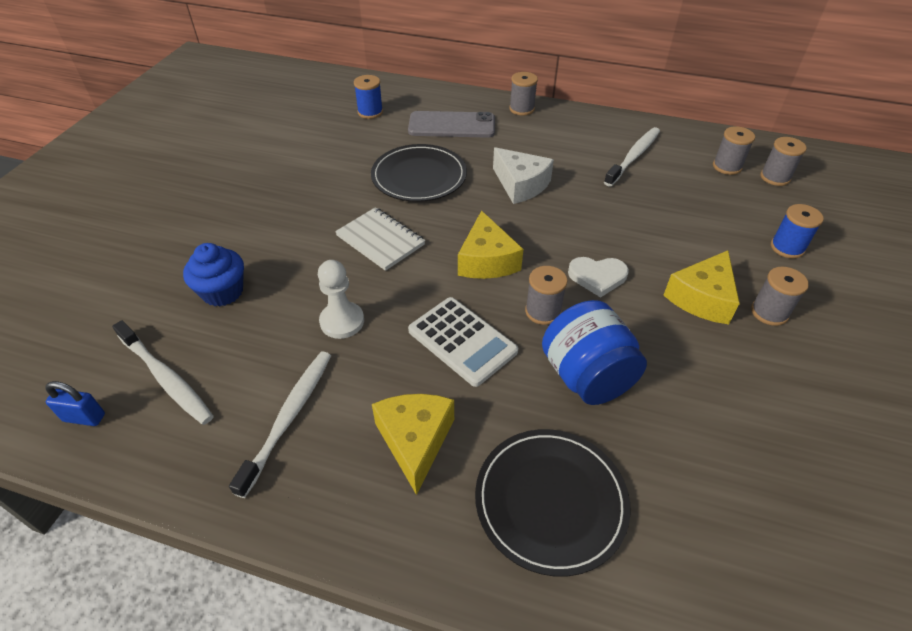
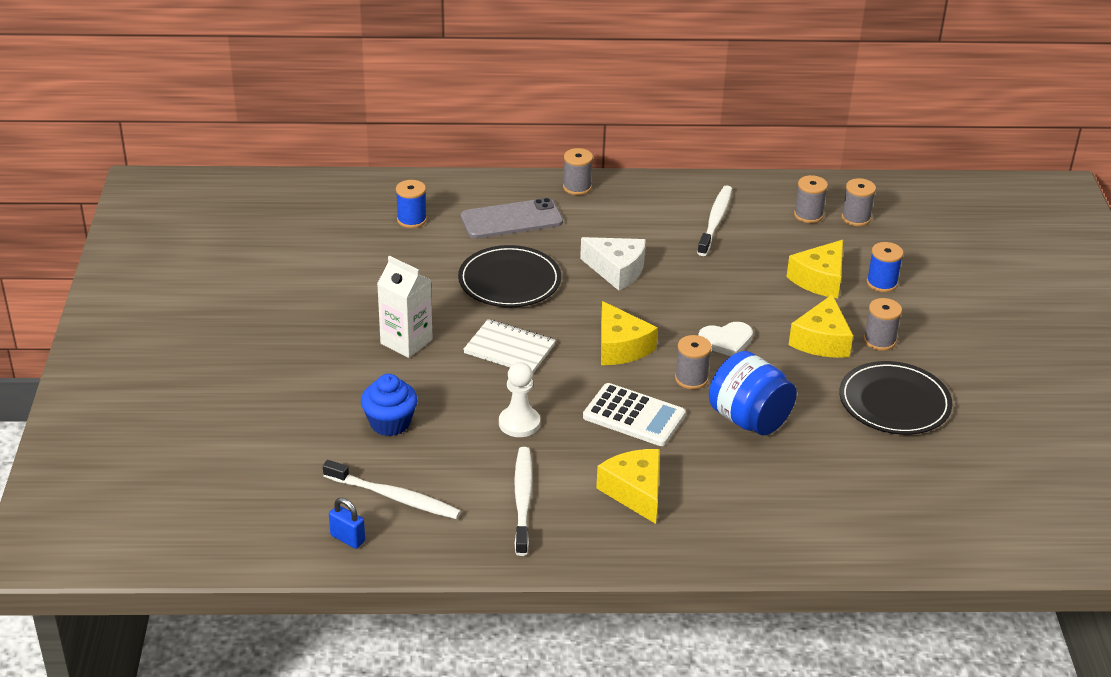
camera: 20 degrees left, 10 degrees down
blue padlock [45,381,105,426] -> blue padlock turned 45 degrees clockwise [329,498,365,549]
black plate [475,429,631,577] -> black plate moved to [839,361,952,435]
none -> white carton [377,256,433,358]
none -> yellow cheese [786,240,843,298]

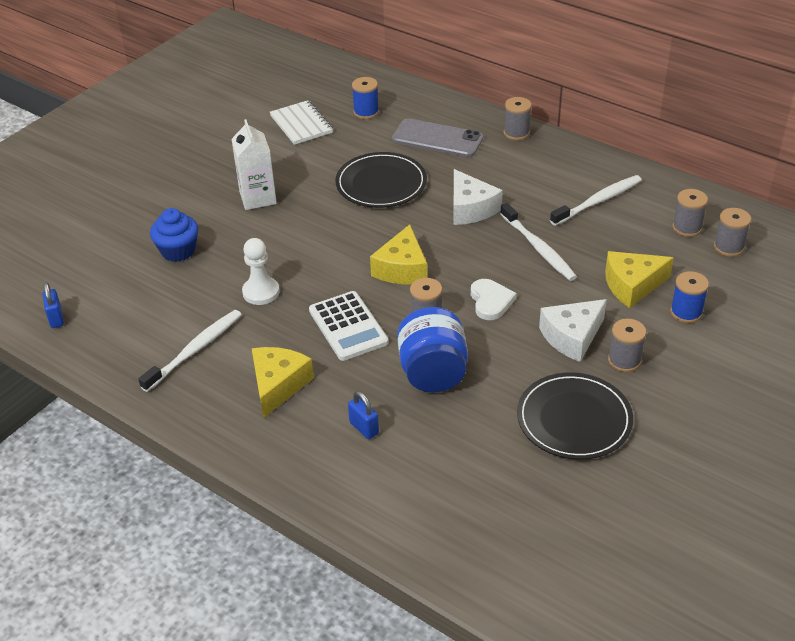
camera: 40 degrees right, 5 degrees up
white toothbrush [323,460,461,519] -> white toothbrush moved to [500,203,577,281]
white notebook [463,319,556,373] -> white notebook moved to [270,100,333,145]
white heart [698,322,753,356] -> white heart turned 120 degrees counterclockwise [471,279,517,320]
yellow cheese [789,295,853,358] -> white cheese [539,299,607,362]
none -> blue padlock [348,391,379,439]

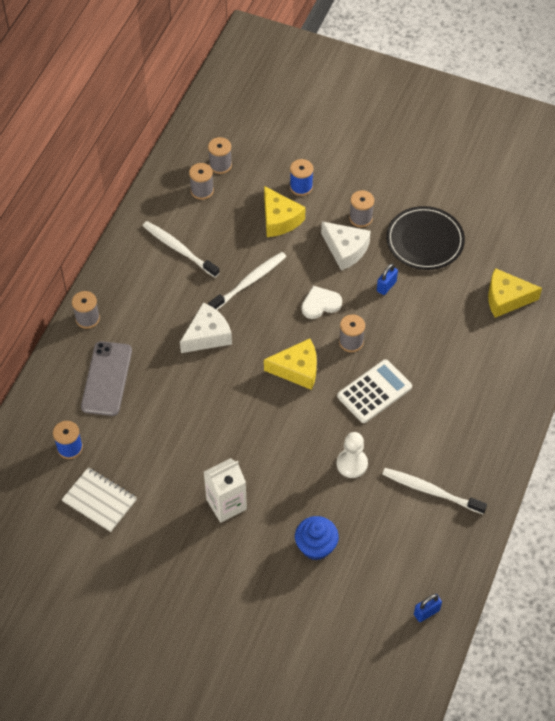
camera: 105 degrees left, 15 degrees up
yellow cheese [252,347,314,418] -> yellow cheese moved to [488,268,542,318]
white notebook [270,100,333,145] -> white notebook turned 75 degrees clockwise [61,467,137,532]
black plate [335,152,427,208] -> none
blue padlock [348,391,379,439] -> blue padlock moved to [377,263,398,295]
blue jar [397,307,468,392] -> none

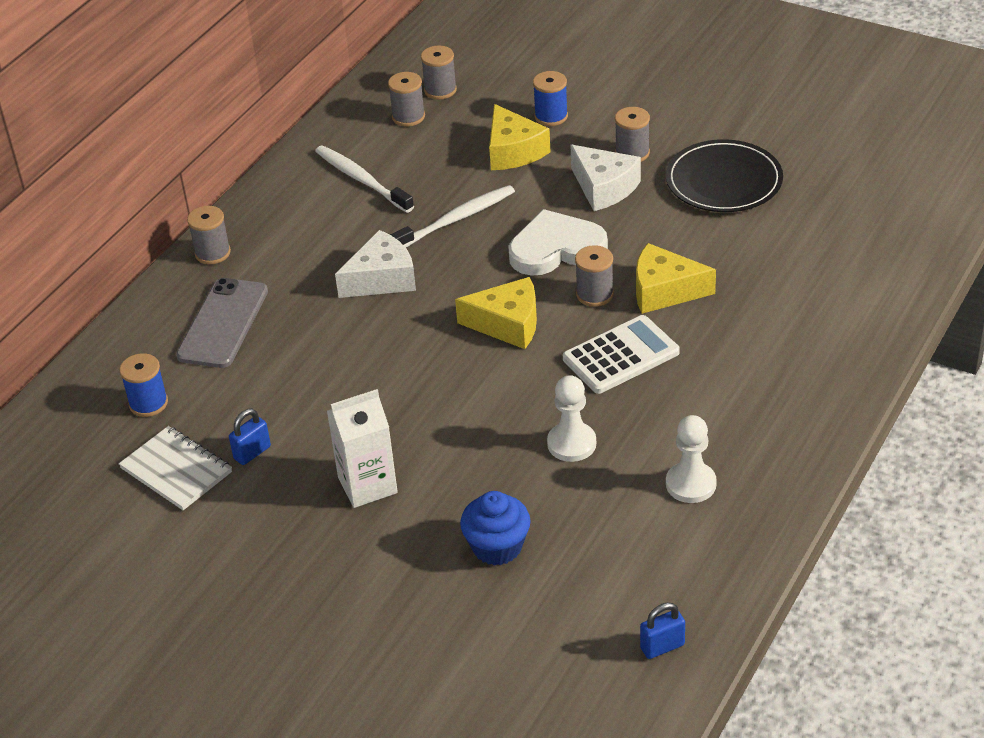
camera: 10 degrees right, 15 degrees down
white heart [302,286,342,319] -> white heart [508,209,608,276], size x1.60
blue padlock [377,263,398,295] -> blue padlock moved to [229,409,271,465]
white toothbrush [382,468,487,514] -> white pawn [666,415,717,503]
yellow cheese [488,268,542,318] -> yellow cheese moved to [636,243,716,314]

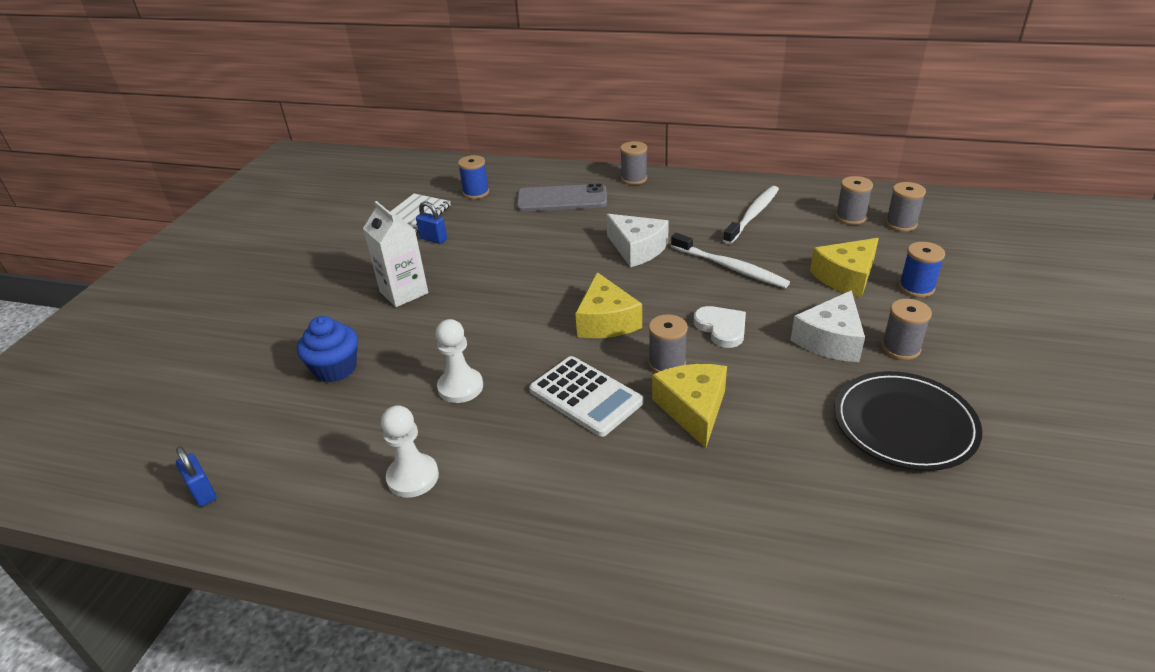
camera: 75 degrees right, 5 degrees down
white heart [508,209,608,276] -> white heart [694,306,746,348], size x0.63

